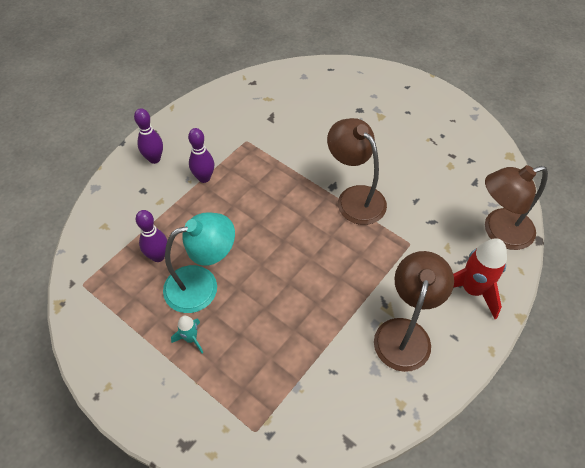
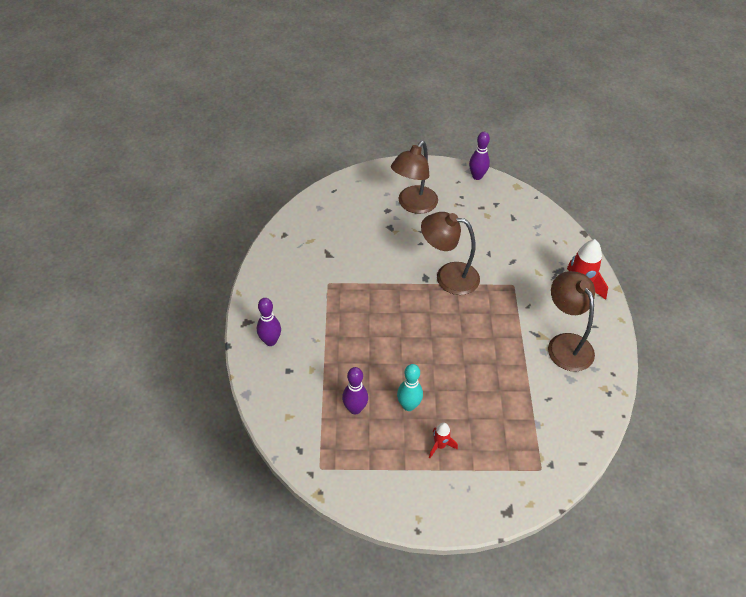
camera: 40 degrees left, 5 degrees down
turquoise lamp [163,213,235,313] -> turquoise bowling pin [397,364,423,411]
turquoise rocket [171,316,203,353] -> red rocket [429,423,458,458]
purple bowling pin [188,128,214,183] -> purple bowling pin moved to [469,132,490,180]
brown lamp [485,165,548,250] -> brown lamp moved to [391,141,438,214]

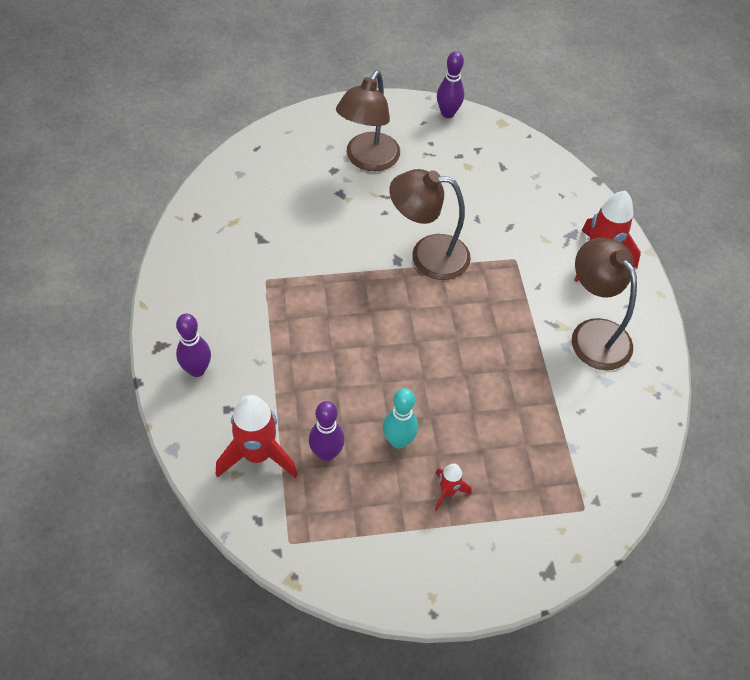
camera: 10 degrees left, 5 degrees up
none -> red rocket [216,395,298,478]

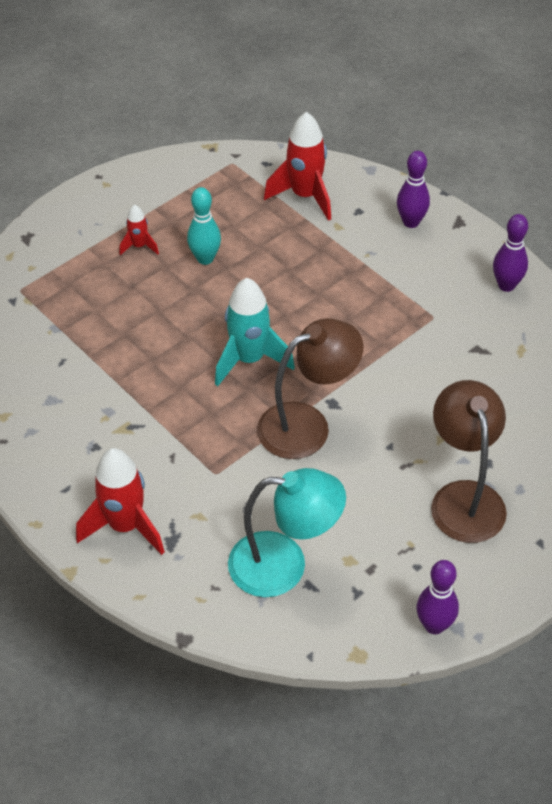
camera: 150 degrees right, 5 degrees down
purple bowling pin [309,401,345,461] -> purple bowling pin moved to [493,214,528,292]
brown lamp [572,238,637,370] -> none
none -> turquoise rocket [215,278,295,386]
none -> turquoise lamp [228,468,346,597]

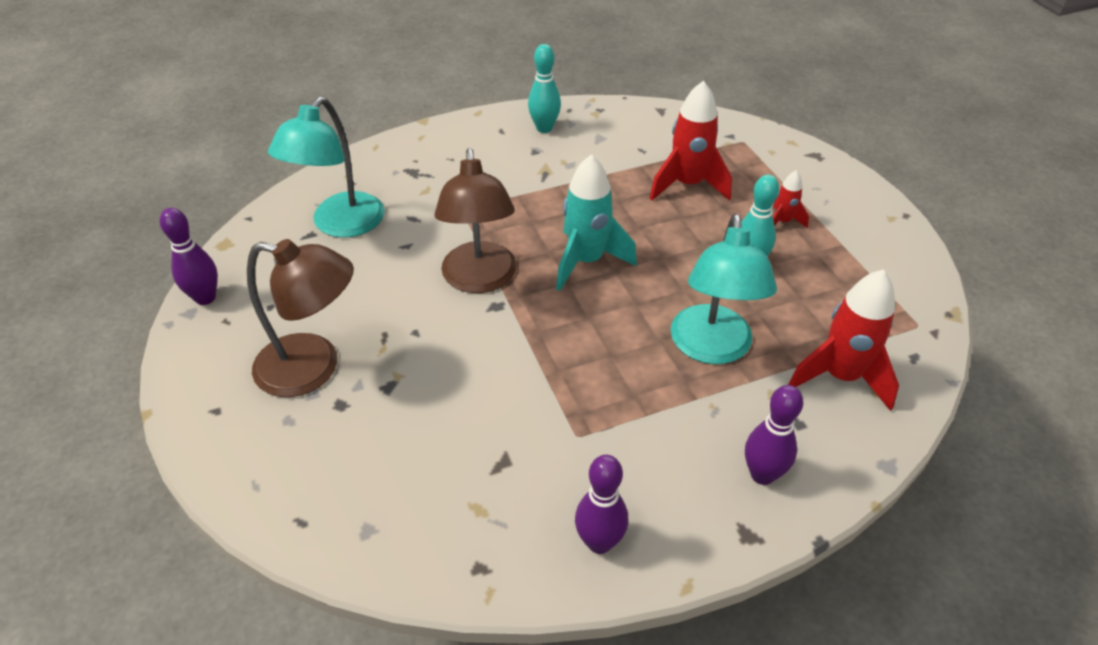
camera: 110 degrees right, 5 degrees down
red rocket [76,448,165,555] -> red rocket moved to [649,81,732,201]
none -> turquoise bowling pin [528,44,561,133]
none -> turquoise lamp [671,214,777,364]

